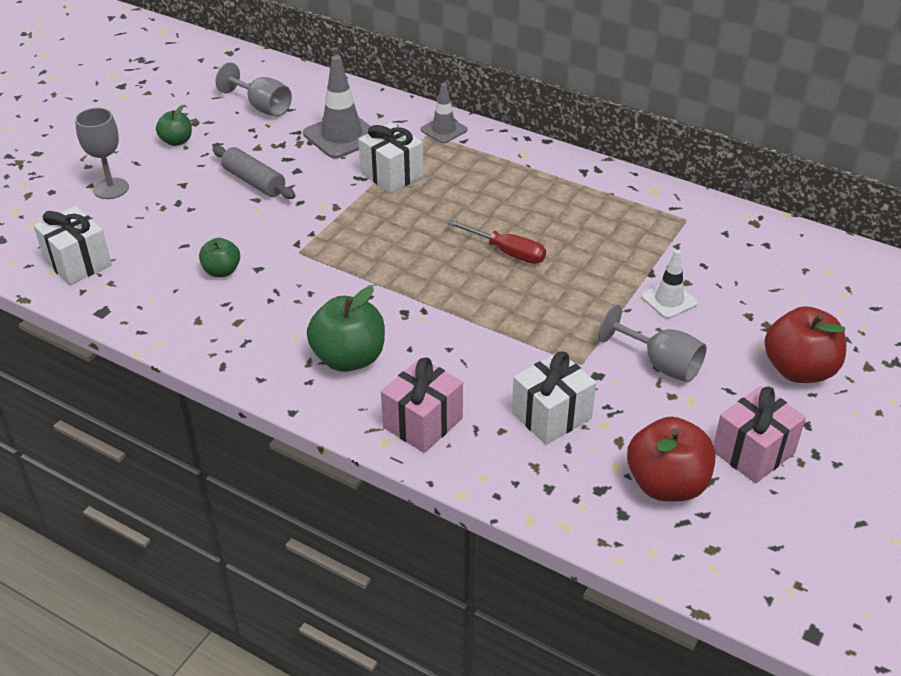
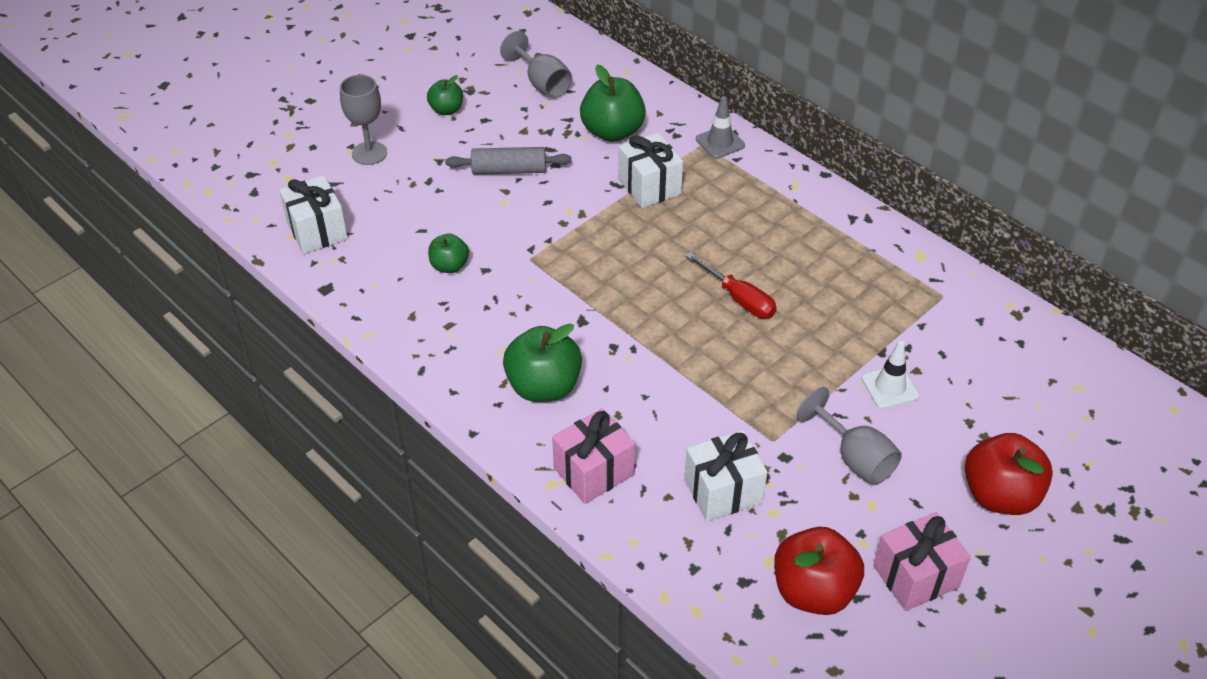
camera: 15 degrees right, 5 degrees up
grey rolling pin [213,146,295,199] -> grey rolling pin turned 60 degrees counterclockwise [445,147,572,175]
grey traffic cone [303,55,371,159] -> green apple [580,65,646,142]

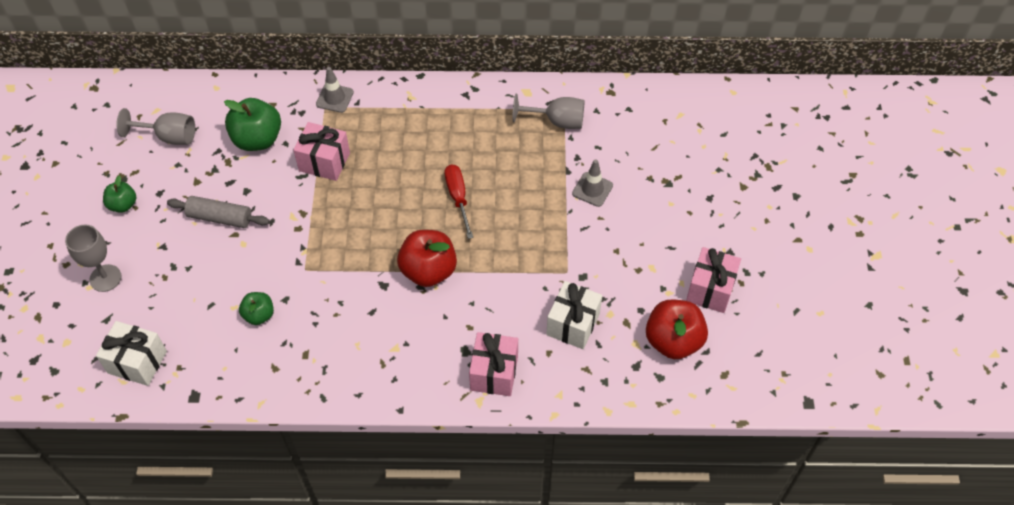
camera: 45 degrees left, 10 degrees up
grey rolling pin [445,147,572,175] -> grey rolling pin turned 60 degrees clockwise [167,196,270,228]
green apple [503,323,582,402] -> none
white gift [618,133,683,208] -> pink gift [293,122,350,181]
red screwdriver [685,252,777,319] -> red screwdriver turned 105 degrees counterclockwise [444,164,473,239]
grey goblet [797,387,902,485] -> grey goblet moved to [513,94,585,129]
white traffic cone [862,341,919,409] -> grey traffic cone [572,159,613,207]
red apple [965,433,1053,515] -> red apple moved to [397,230,457,287]

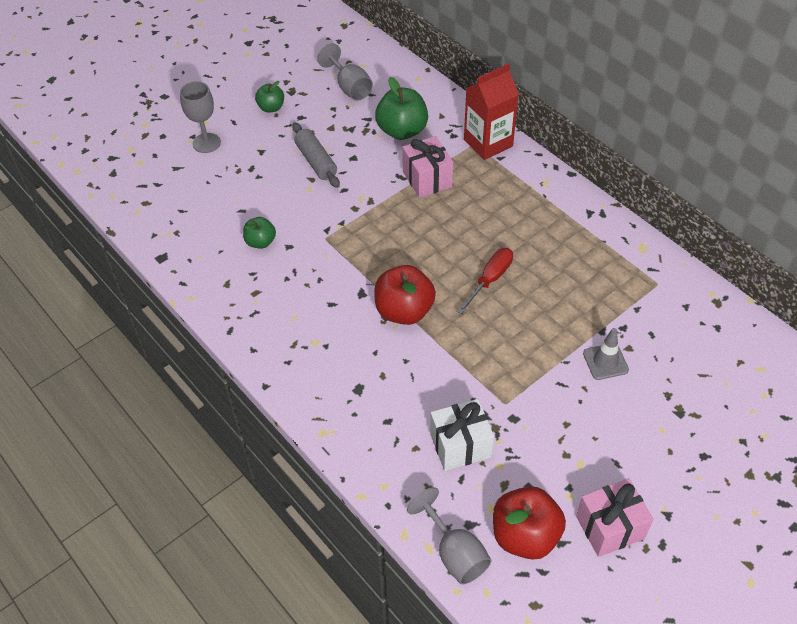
camera: 50 degrees right, 5 degrees down
white gift [96,321,167,386] -> none
grey traffic cone [316,67,354,113] -> red carton [464,64,519,160]
pink gift [469,332,518,396] -> none
grey goblet [513,94,585,129] -> grey goblet moved to [407,487,492,585]

